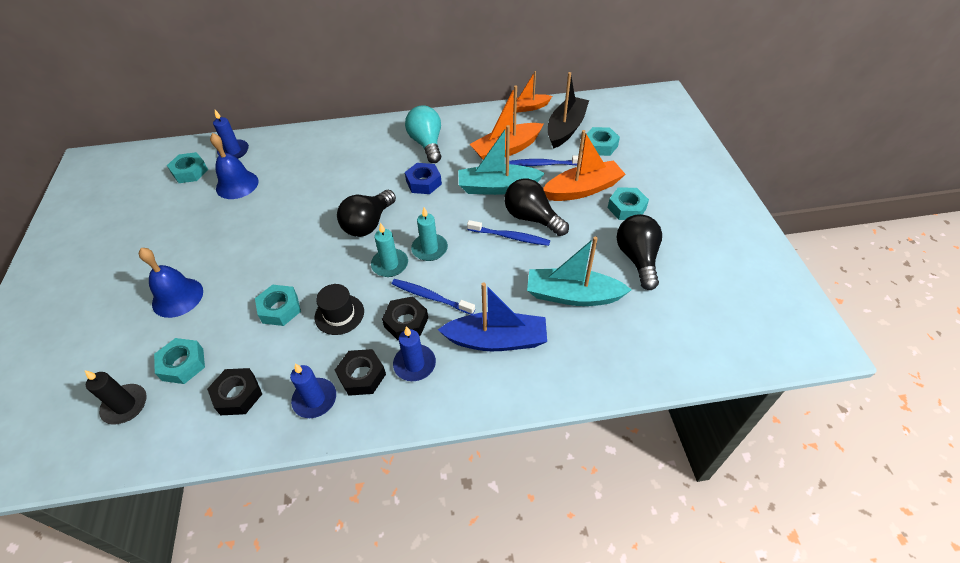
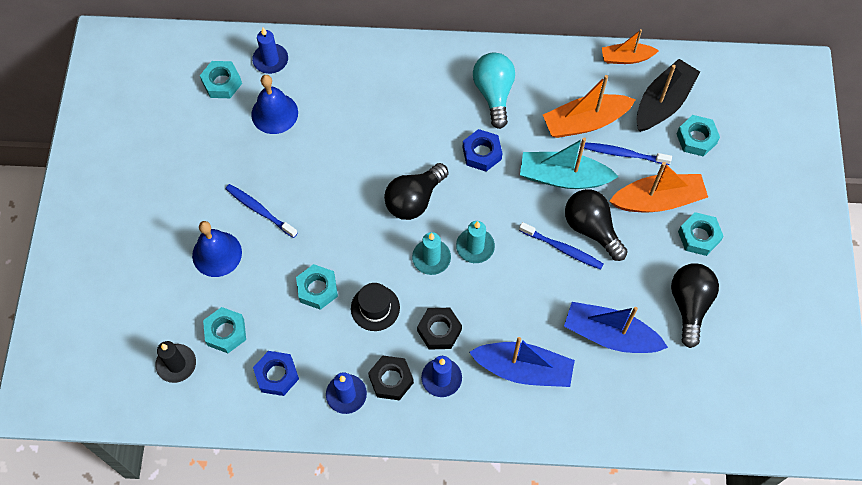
camera: 10 degrees right, 15 degrees up
black nut [207,368,262,415] -> blue nut [253,351,299,396]
blue toothbrush [392,279,475,315] -> blue toothbrush moved to [225,184,298,238]
turquoise boat [527,237,632,306] -> blue boat [564,302,668,353]

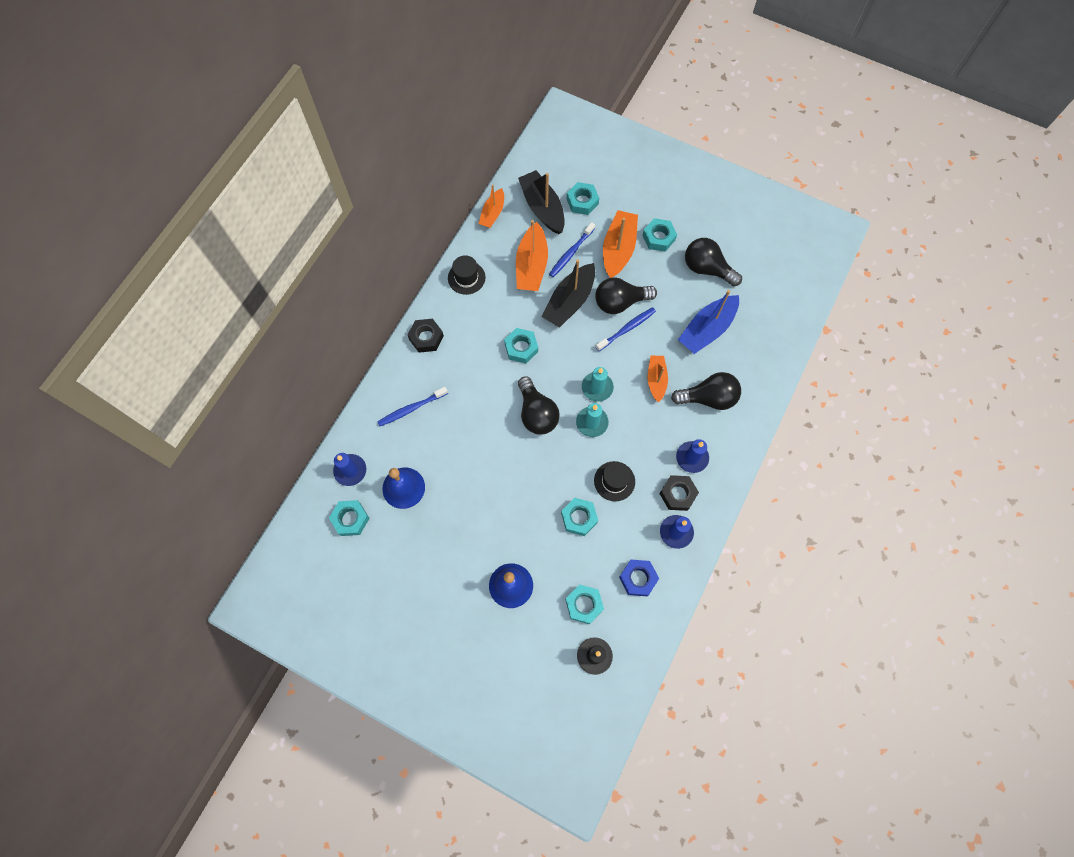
camera: 65 degrees left, 5 degrees up
blue toothbrush [225,184,298,238] -> blue toothbrush moved to [377,387,448,426]
black nut [417,308,462,350] -> black nut moved to [408,319,444,353]
blue nut [463,129,502,171] -> turquoise nut [504,328,538,363]
blue boat [469,337,575,387] -> black light bulb [671,372,741,410]
turquoise light bulb [473,52,515,129] -> none
turquoise boat [520,137,618,189] -> black boat [541,259,595,328]
none -> black hat [448,255,485,295]
none -> orange boat [648,356,668,403]

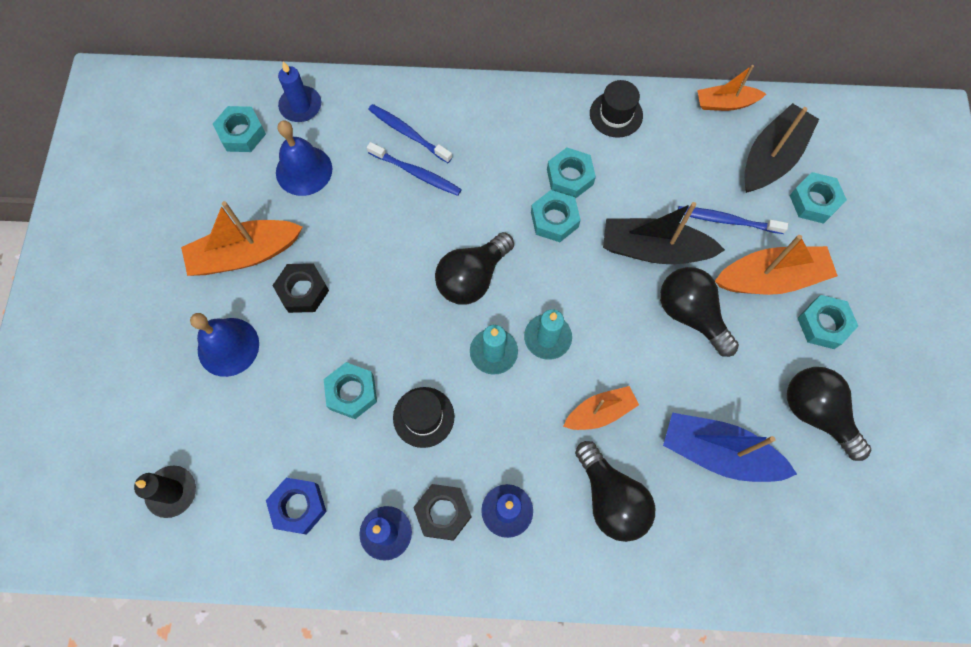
camera: 65 degrees right, 0 degrees up
black nut [408,319,444,353] -> black nut moved to [272,263,329,313]
orange boat [516,220,548,291] -> orange boat moved to [181,201,303,276]
turquoise nut [566,585,604,624] -> turquoise nut moved to [547,148,596,199]
blue toothbrush [596,307,656,351] -> blue toothbrush moved to [367,142,462,196]
black light bulb [685,238,742,286] -> black light bulb turned 45 degrees counterclockwise [787,367,871,461]

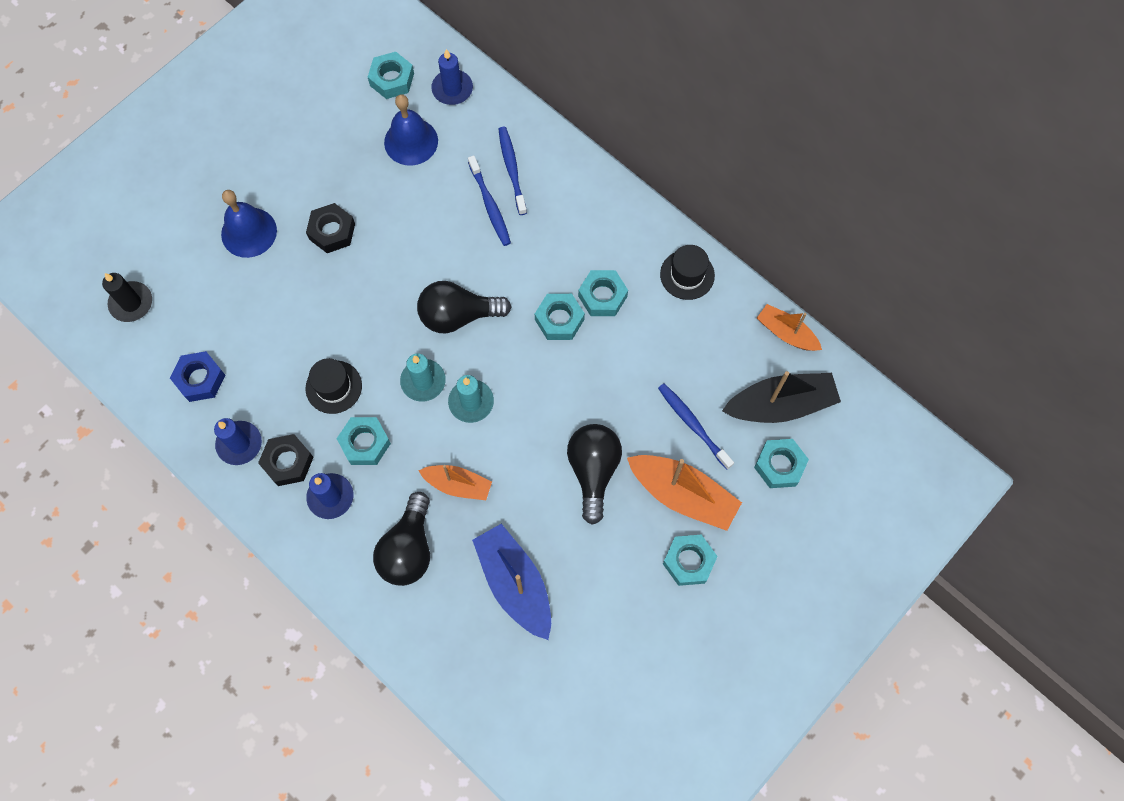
camera: 40 degrees right, 0 degrees up
orange boat [181,201,303,276] -> none
turquoise nut [324,362,377,419] -> turquoise nut moved to [337,417,391,465]
black boat [603,202,725,264] -> none
black light bulb [787,367,871,461] -> none

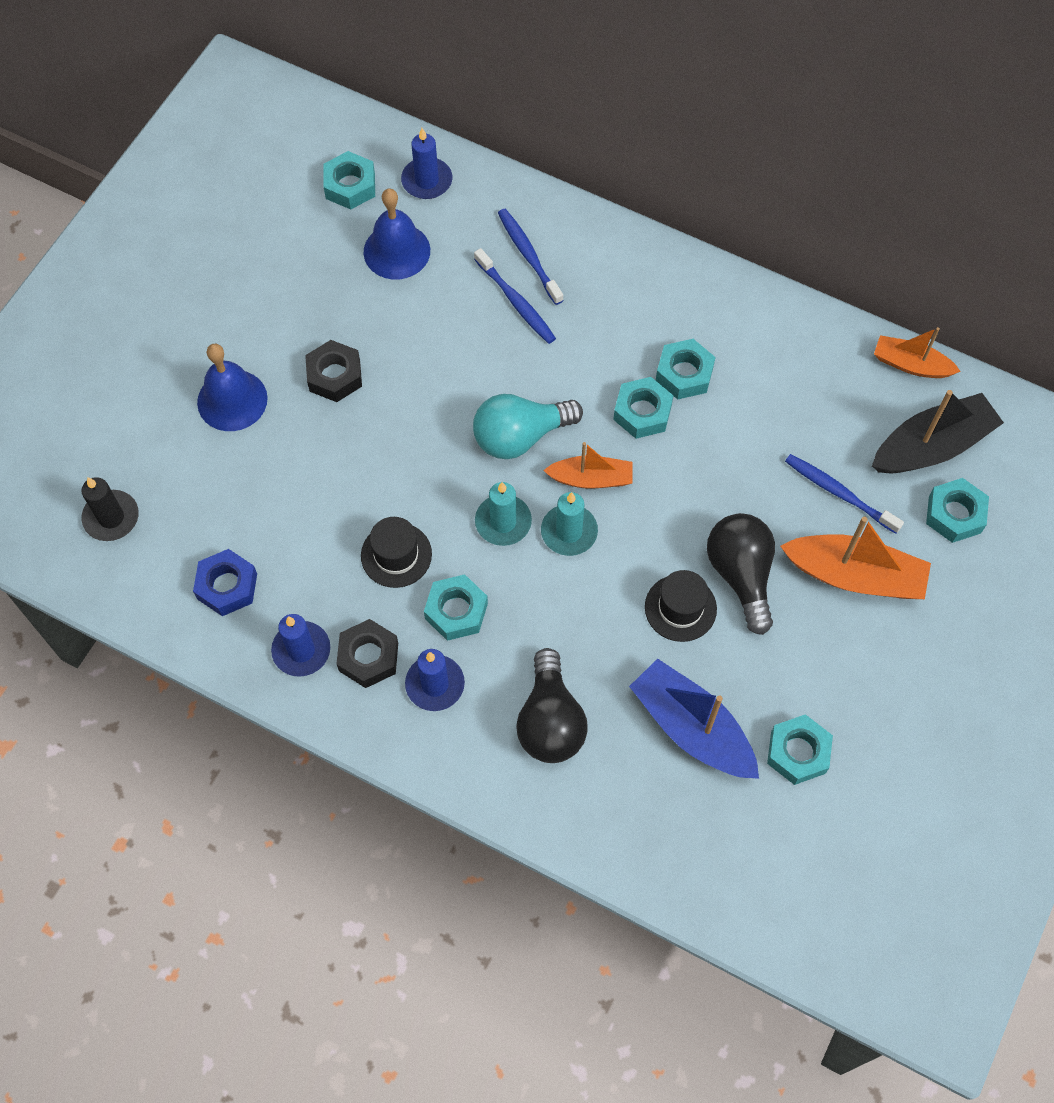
camera: 15 degrees left, 5 degrees down
black light bulb [417,281,512,333] -> turquoise light bulb [473,394,583,459]
orange boat [418,465,492,500] -> orange boat moved to [543,442,632,488]
black hat [660,245,715,300] -> black hat moved to [645,570,717,642]
turquoise nut [663,535,718,586] -> turquoise nut moved to [767,714,833,785]

